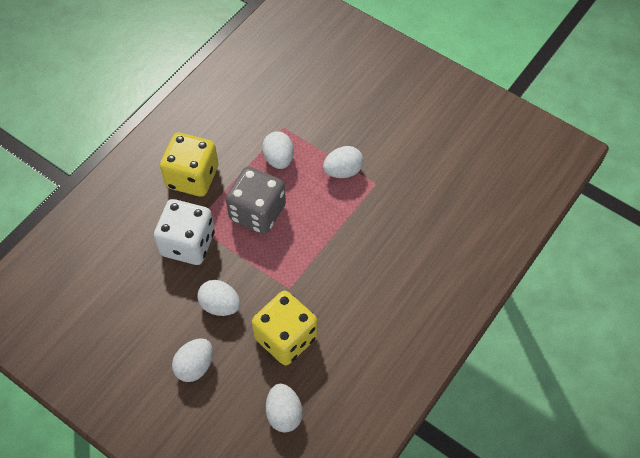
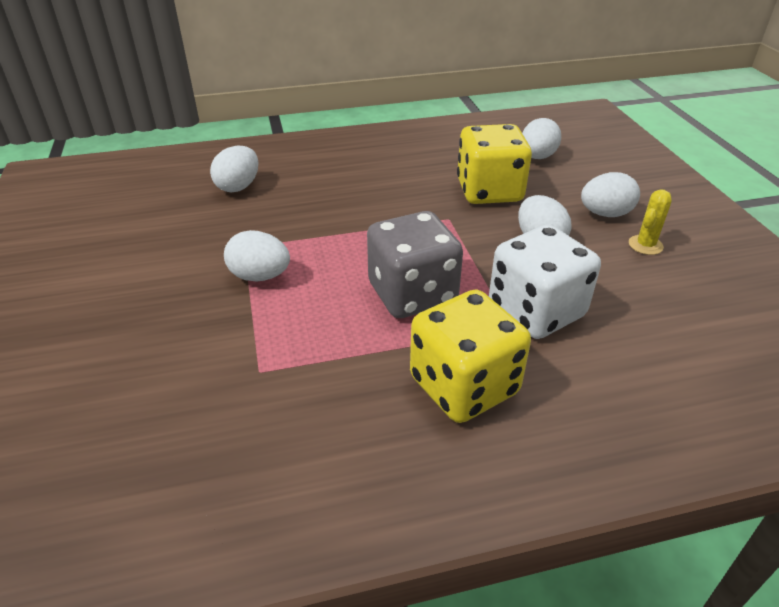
camera: 140 degrees left, 20 degrees down
white egg [262,131,294,169] -> white egg moved to [210,146,259,192]
none -> yellow cactus [629,189,672,255]

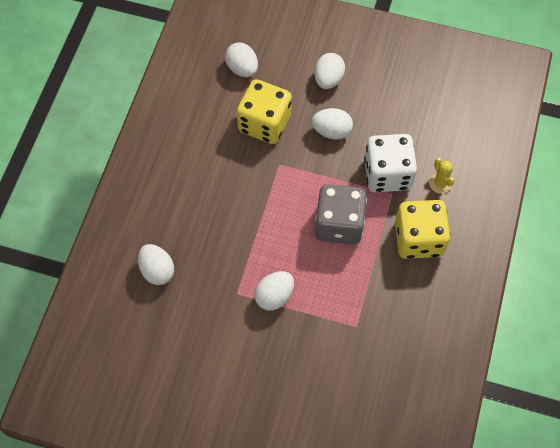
camera: 60 degrees left, 25 degrees up
yellow cactus [629,189,672,255] -> yellow cactus moved to [429,158,455,193]

